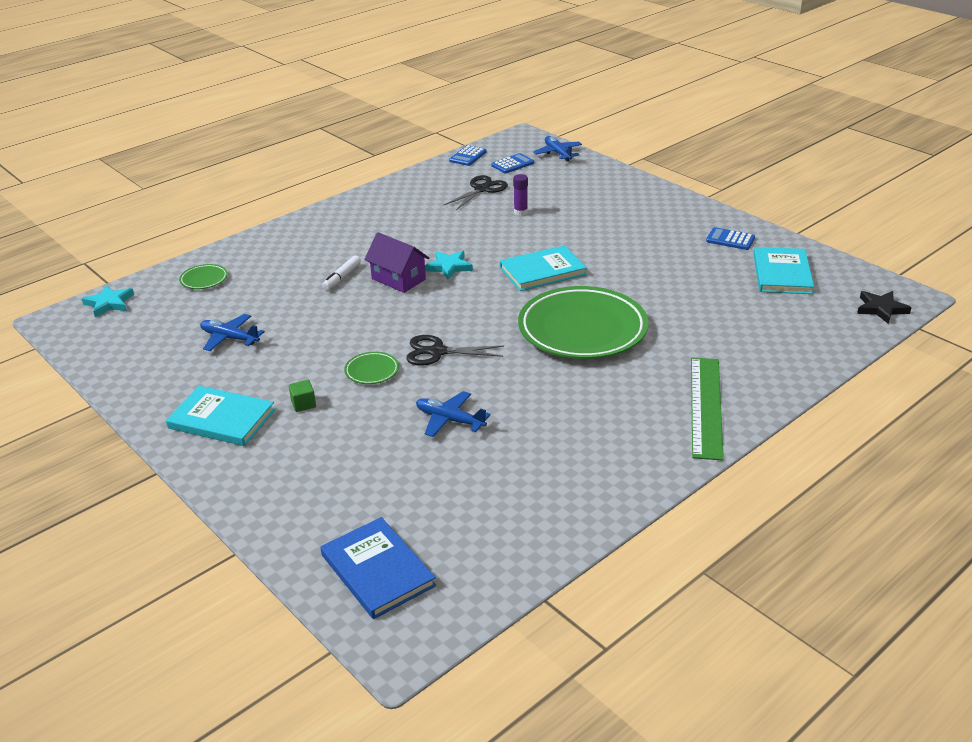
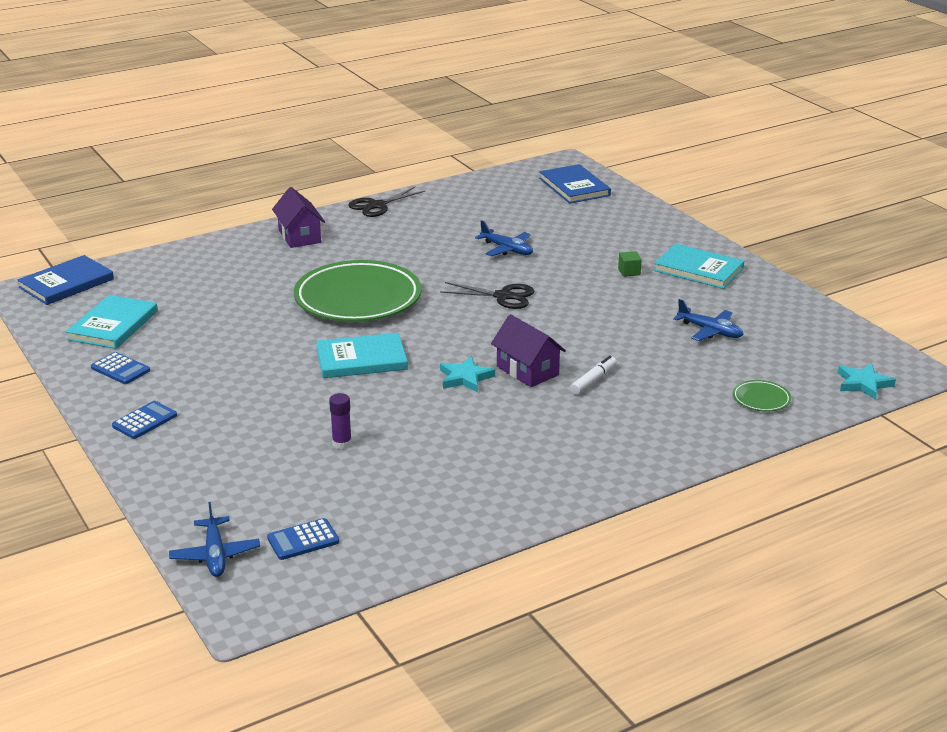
camera: 170 degrees left, 5 degrees down
green plate [344,352,399,384] -> none
black scissors [444,175,508,210] -> black scissors moved to [349,187,426,217]
blue calculator [449,145,486,166] -> blue calculator moved to [112,401,177,439]
green ruler [691,358,724,461] -> purple house [272,187,325,248]
black star [857,291,912,324] -> blue book [18,255,114,305]

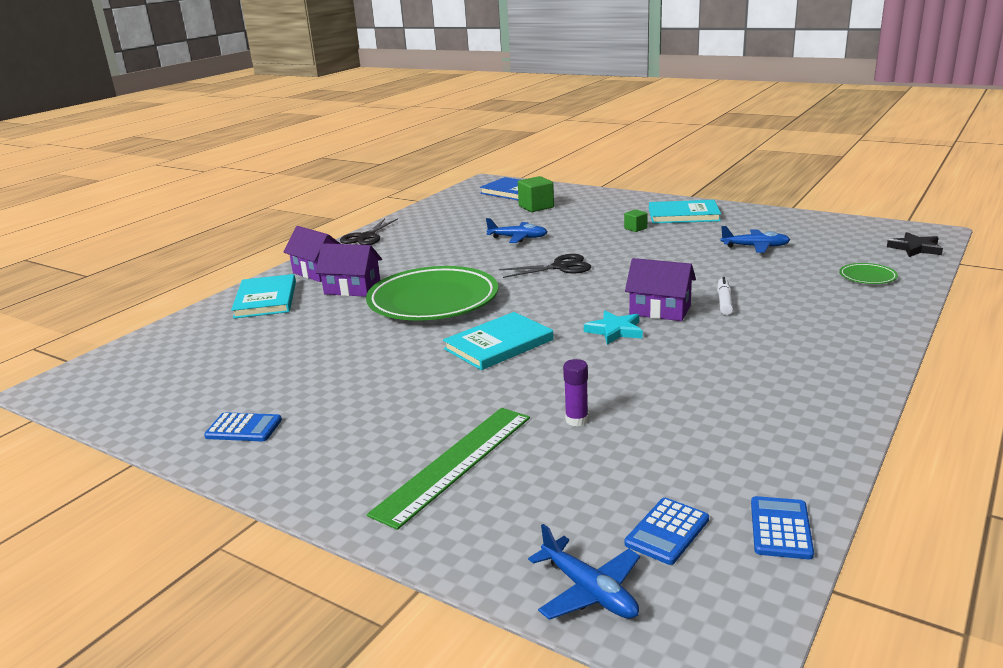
camera: 25 degrees left, 5 degrees down
blue book [18,255,114,305] -> none
turquoise book [66,295,158,349] -> turquoise book moved to [231,274,296,319]
blue calculator [112,401,177,439] -> blue calculator moved to [751,496,814,560]
turquoise star [838,363,896,400] -> black star [887,232,943,257]
none -> purple house [315,243,382,297]
none -> green ruler [367,408,530,530]
none -> green cube [518,176,554,212]

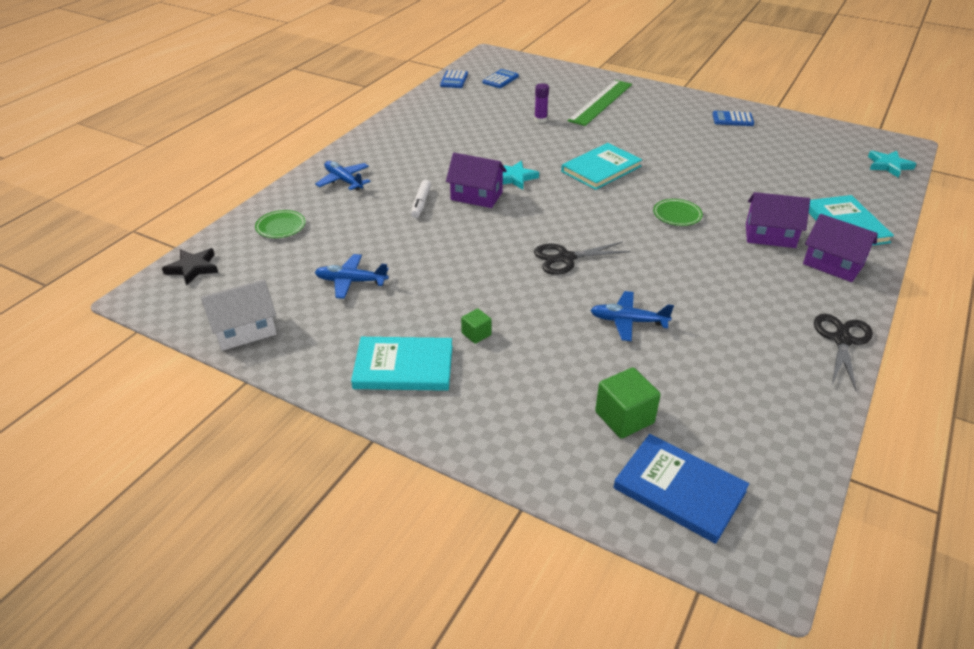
camera: 175 degrees right, 15 degrees up
green plate [366,266,498,321] -> green plate [653,199,703,226], size x0.40
blue plane [528,524,640,620] -> blue plane moved to [315,161,371,190]
none -> white house [201,279,277,351]
none -> turquoise star [868,151,916,178]

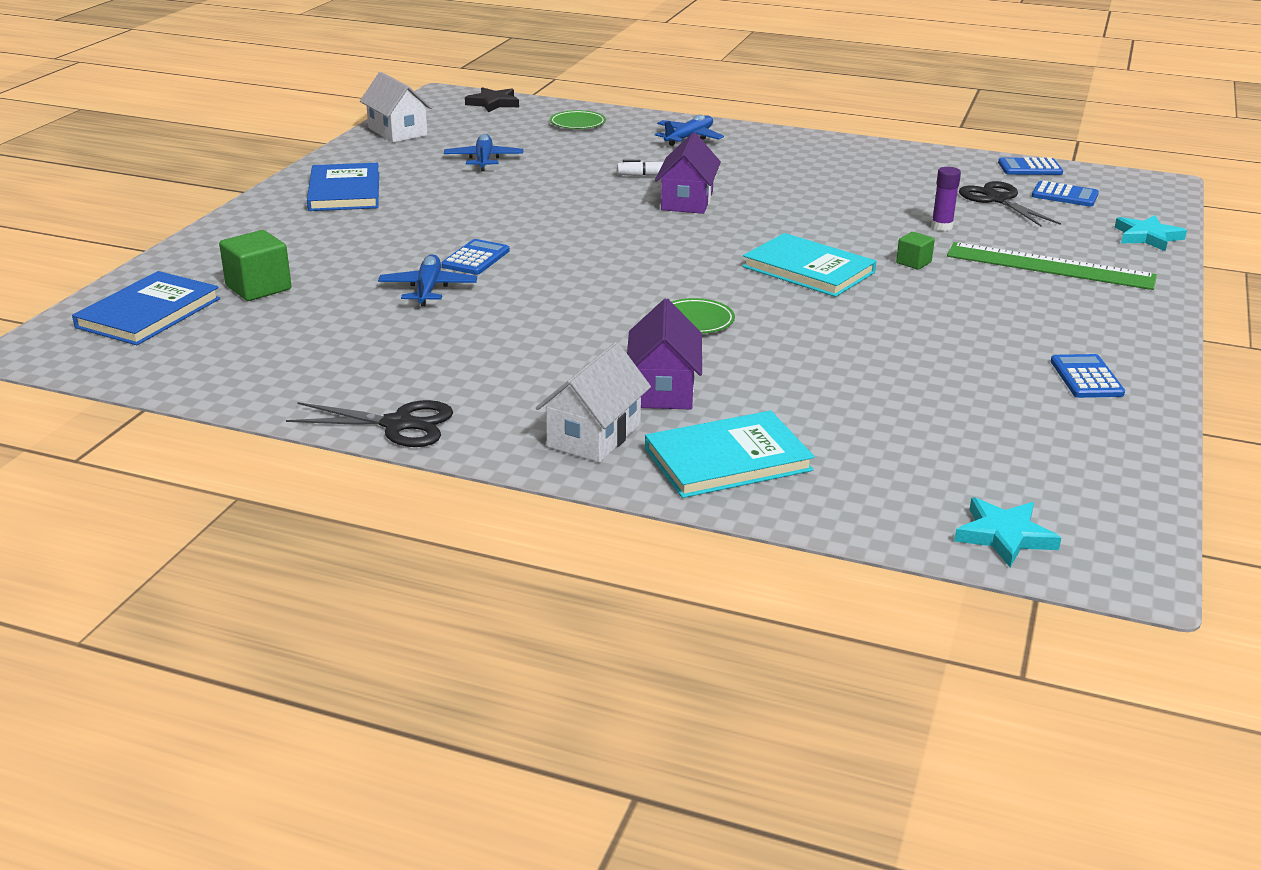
camera: 80 degrees right, 10 degrees down
turquoise book [351,337,452,391] -> blue book [307,163,379,211]
green cube [461,308,492,344] -> green cube moved to [896,232,935,270]
turquoise star [503,161,539,190] -> turquoise star moved to [1115,215,1187,251]
black scissors [534,242,630,275] -> black scissors moved to [959,181,1061,227]
purple house [803,214,878,282] -> white house [536,342,651,462]
none -> blue calculator [441,239,509,275]

